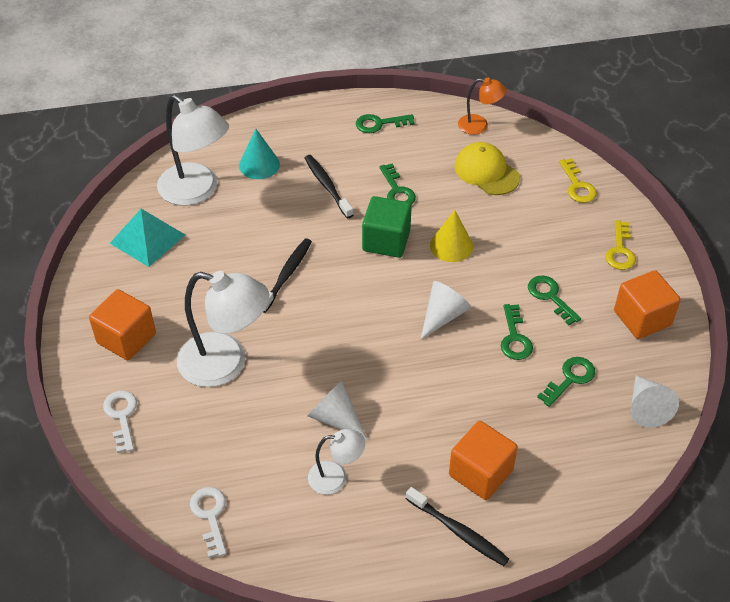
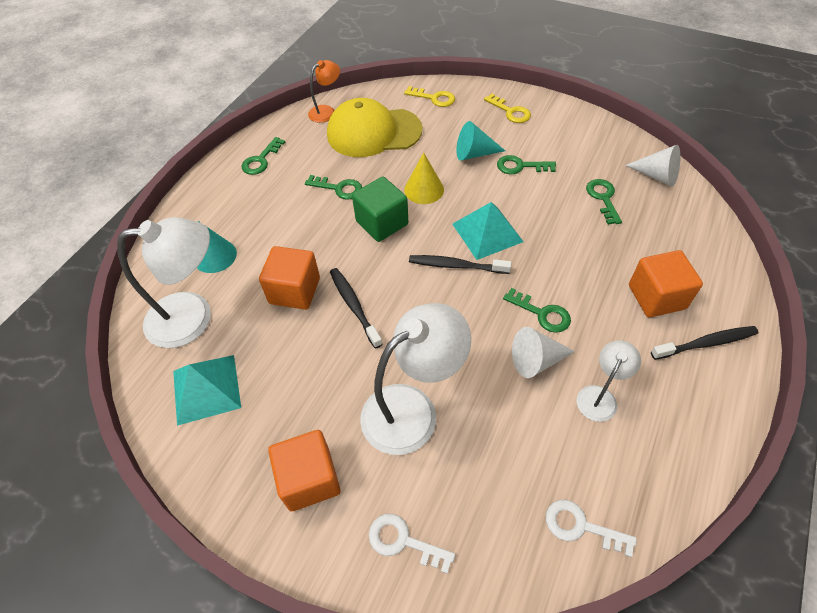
camera: 50 degrees left, 5 degrees up
black toothbrush [305,155,353,218] -> black toothbrush moved to [409,255,512,274]
white cone [421,281,471,339] -> turquoise pyramid [453,202,524,260]
yellow cap [454,142,520,195] -> yellow cap [327,98,422,157], size x1.51
green key [501,304,533,360] -> green key moved to [503,288,571,333]
orange cube [614,270,681,339] -> orange cube moved to [259,246,320,310]
none -> turquoise cone [456,121,505,161]

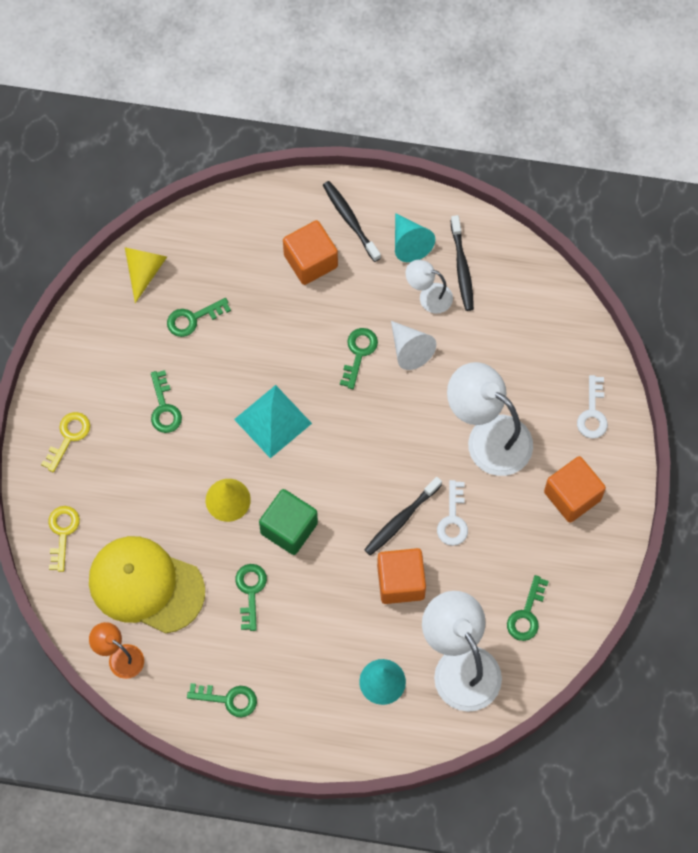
camera: 110 degrees left, 15 degrees up
turquoise pyramid [173,355,241,426] -> green key [507,575,549,641]
yellow cap [327,98,422,157] -> yellow cap turned 135 degrees clockwise [89,536,205,634]
black toothbrush [409,255,512,274] -> black toothbrush moved to [451,215,474,311]
turquoise cone [456,121,505,161] -> turquoise cone moved to [395,213,435,262]
white key [546,500,637,557] -> white key moved to [437,480,468,546]
white cone [625,145,680,187] -> yellow cone [125,247,167,303]

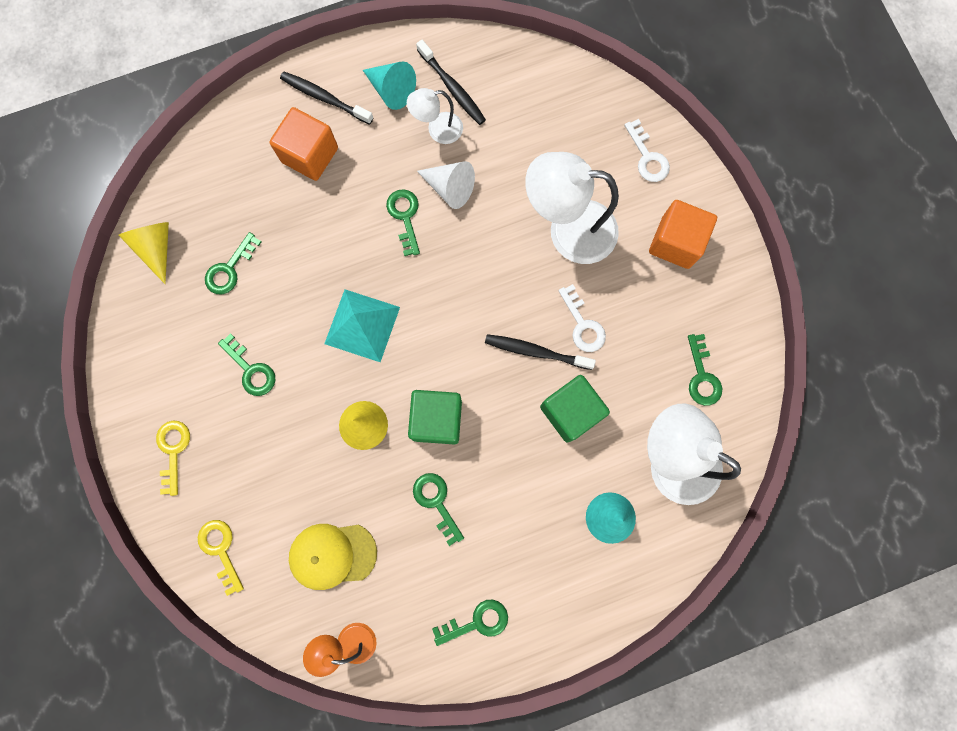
camera: 30 degrees left, 10 degrees up
yellow cap [89,536,205,634] -> yellow cap [289,524,377,590], size x0.66
black toothbrush [364,477,442,556] -> black toothbrush turned 90 degrees clockwise [485,334,596,370]
orange cube [377,548,426,604] -> green cube [540,375,610,443]

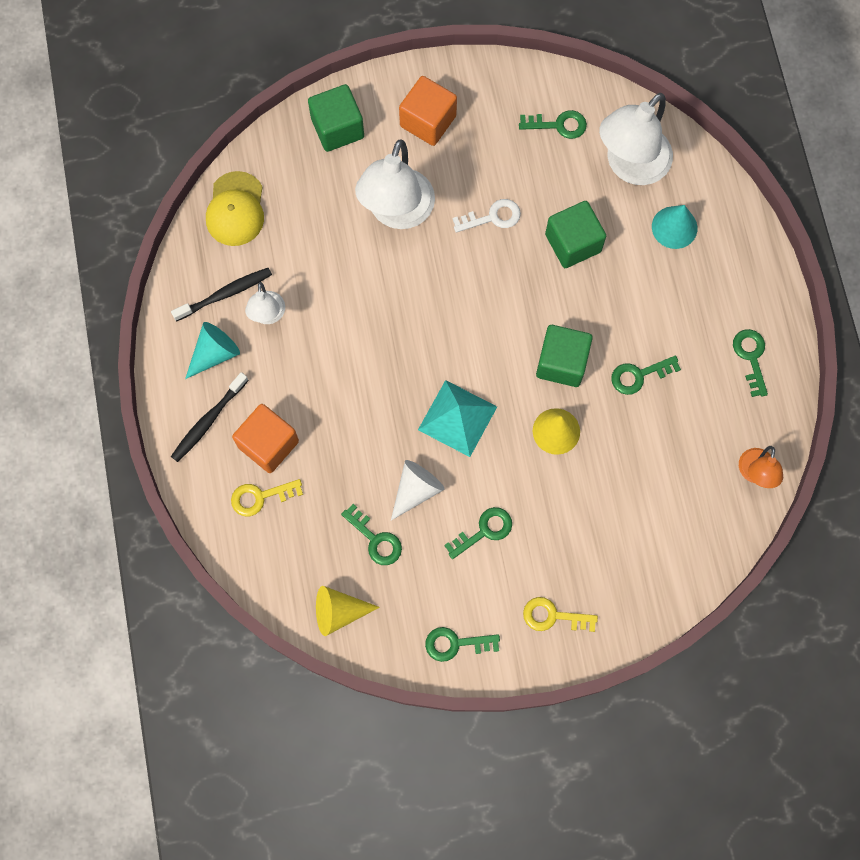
camera: 80 degrees left, 5 degrees down
yellow key [198,520,244,596] -> yellow key moved to [231,479,303,516]
yellow cap [289,524,377,590] -> yellow cap moved to [206,171,264,246]
green key [386,189,420,256] -> green key moved to [425,627,500,662]
white cone [417,161,475,209] -> white cone moved to [391,460,445,521]
black toothbrush [485,334,596,370] -> none
white key [624,119,670,182] -> green cube [308,84,364,152]

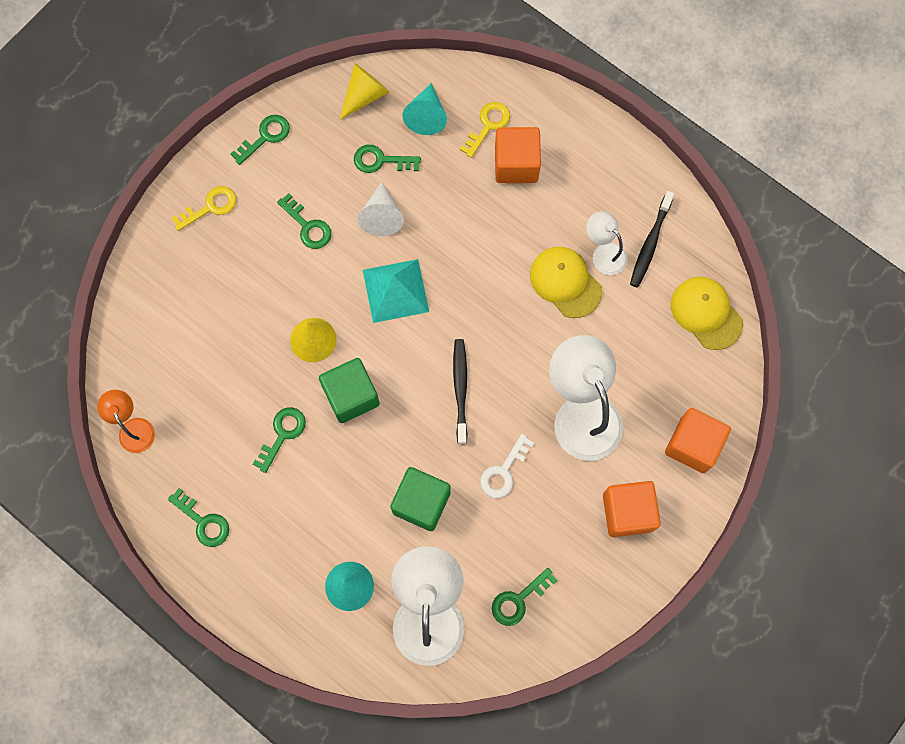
camera: 140 degrees right, 0 degrees up
black toothbrush [171,372,249,462] -> black toothbrush moved to [453,339,467,444]
turquoise cone [185,322,240,379] -> turquoise cone moved to [402,83,447,135]
green cube [308,84,364,152] -> orange cube [665,408,731,473]
green key [444,507,512,559] -> green key turned 60 degrees counterclockwise [277,193,331,249]
none -> yellow cap [530,247,602,318]

